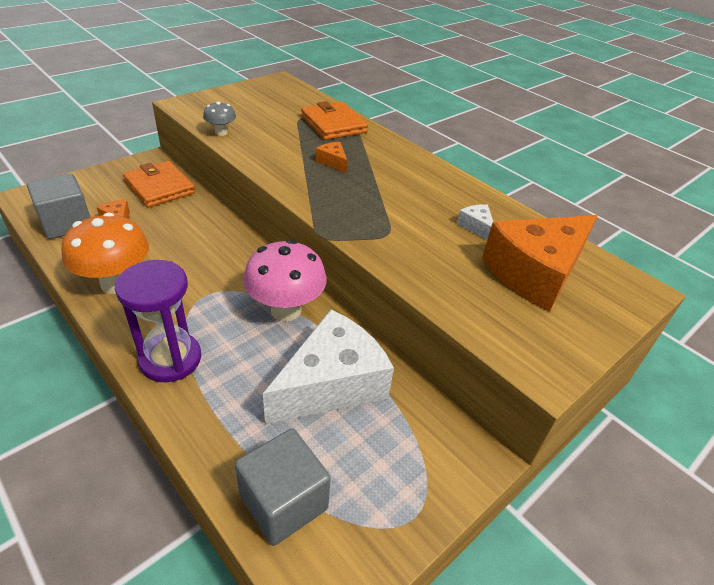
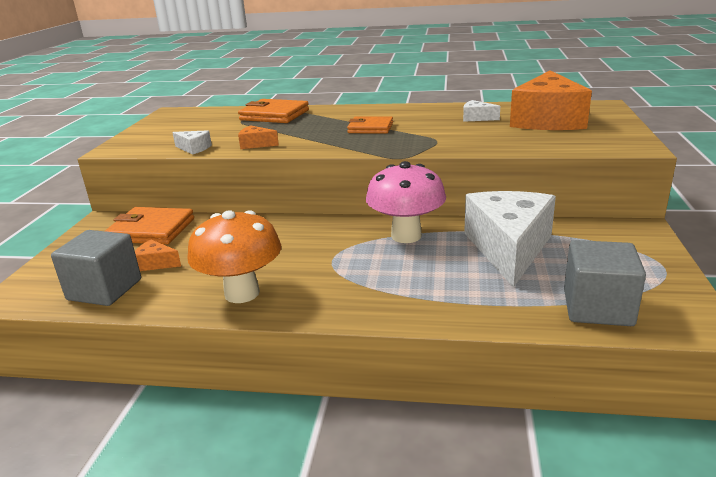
camera: 35 degrees left, 15 degrees down
purple hourglass [115,260,201,383] -> none
grey mushroom [203,102,236,136] -> white cheese [172,130,212,155]
orange cheese [316,142,347,173] -> orange cheese moved to [238,125,279,149]
none -> orange wallet [347,116,393,134]

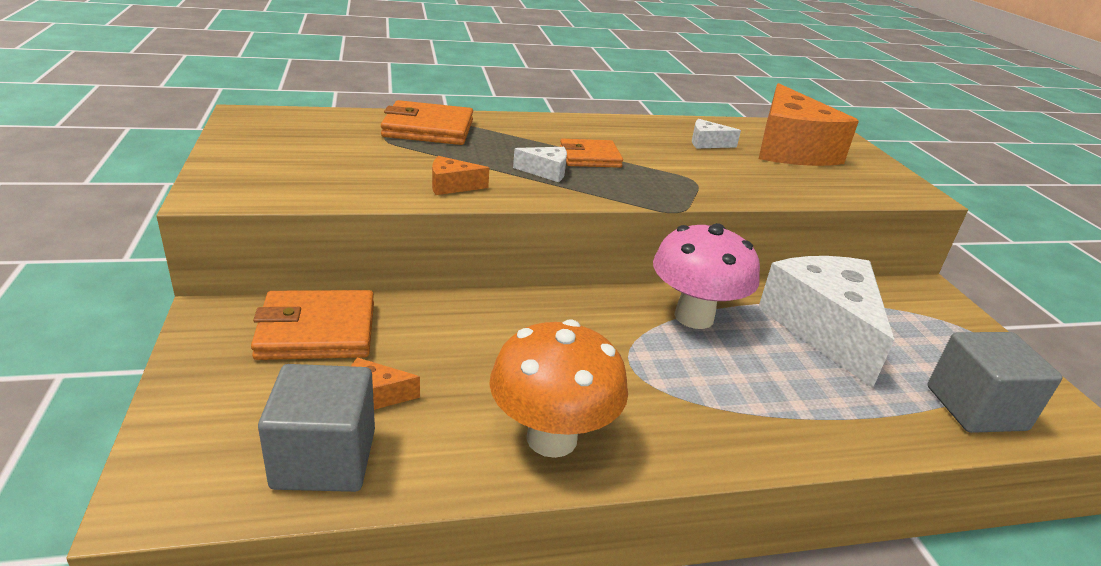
camera: 25 degrees left, 5 degrees up
white cheese [172,130,212,155] -> white cheese moved to [513,147,567,182]

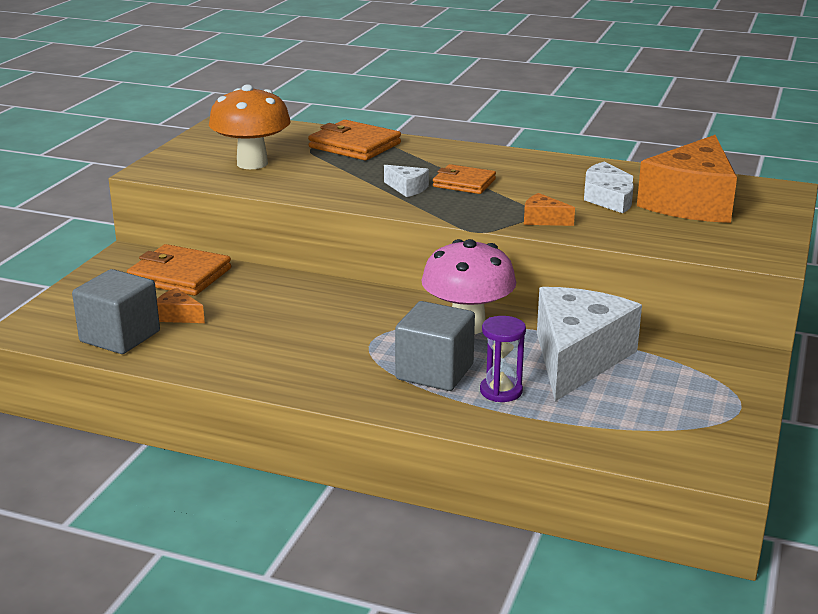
camera: 35 degrees right, 5 degrees down
orange cheese [432,156,489,195] -> orange cheese moved to [524,193,575,226]
orange mushroom [489,320,628,458] -> orange mushroom moved to [209,84,291,169]
grey cube [927,332,1062,433] -> grey cube moved to [395,301,475,391]
none -> purple hourglass [480,316,526,402]
none -> white cheese [584,182,634,213]

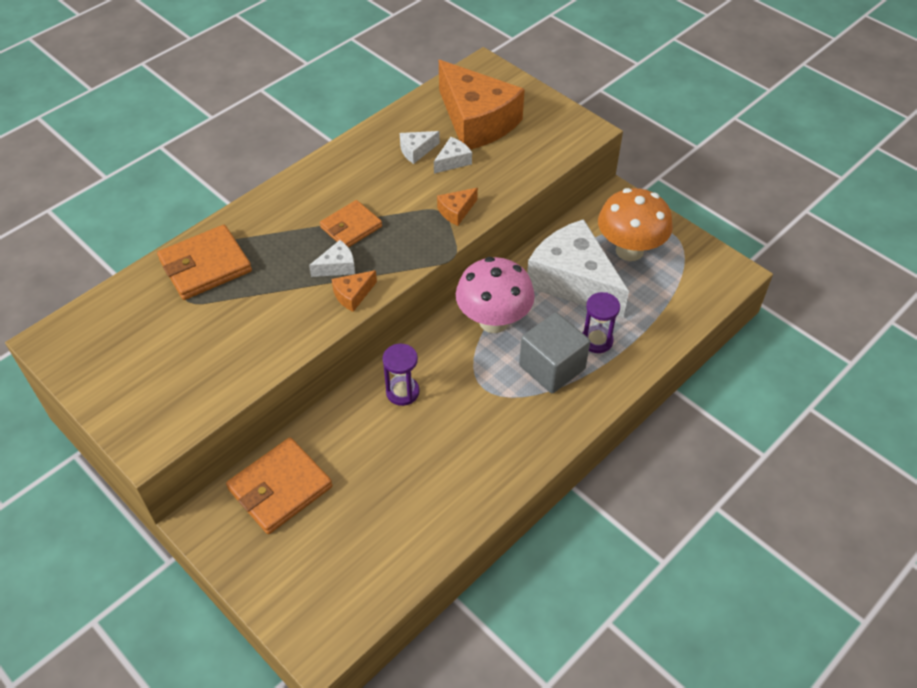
camera: 65 degrees left, 25 degrees up
grey cube [72,269,160,354] -> none
orange cheese [157,288,205,323] -> orange cheese moved to [331,270,377,312]
orange mushroom [209,84,291,169] -> orange mushroom moved to [598,188,673,261]
none -> purple hourglass [383,344,419,406]

